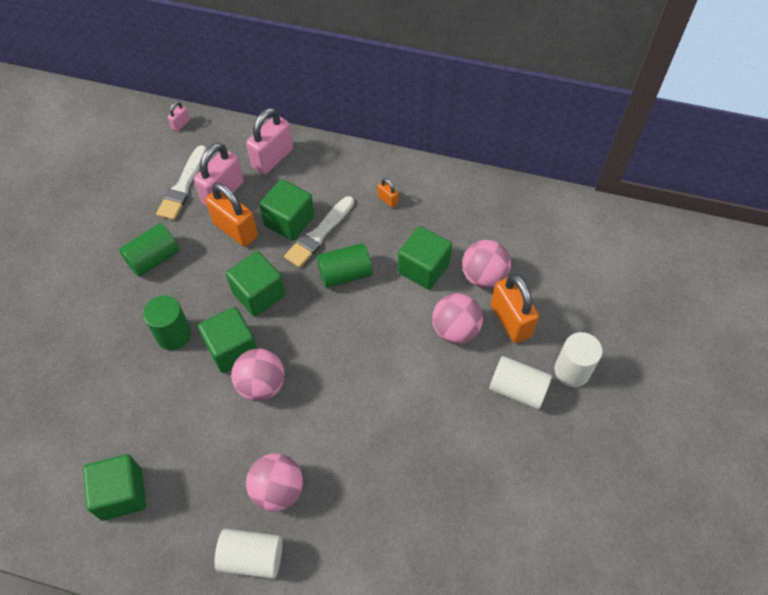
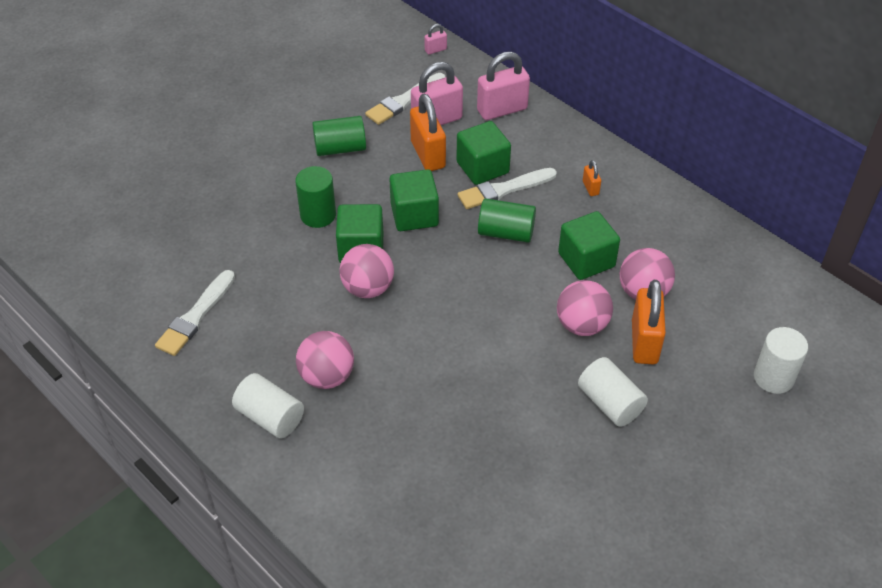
camera: 30 degrees right, 10 degrees down
green cube [83,454,146,521] -> white brush [155,270,235,356]
white cylinder [554,332,602,387] -> white cylinder moved to [754,327,808,394]

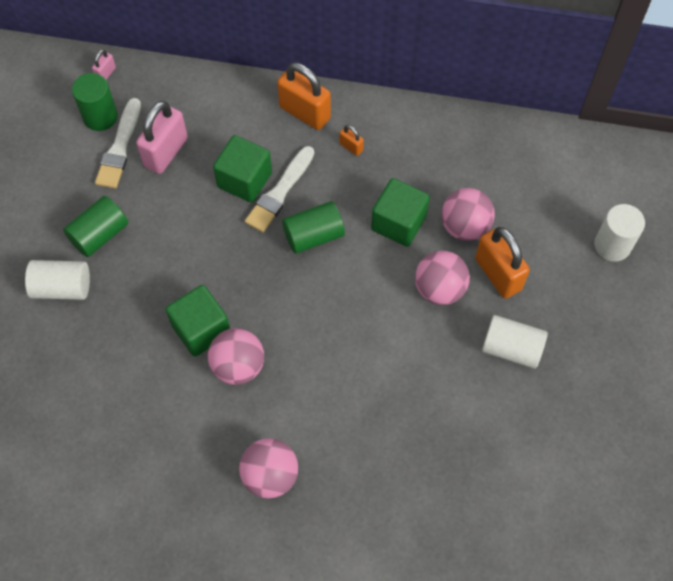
camera: 35 degrees left, 15 degrees up
white brush [155,270,235,356] -> none
white cylinder [232,373,304,438] -> white cylinder moved to [25,260,90,300]
green cylinder [295,166,336,228] -> green cylinder moved to [72,73,118,131]
green cube [389,169,439,231] -> none
orange padlock [410,94,446,171] -> orange padlock moved to [277,63,331,130]
pink padlock [477,52,530,120] -> none

